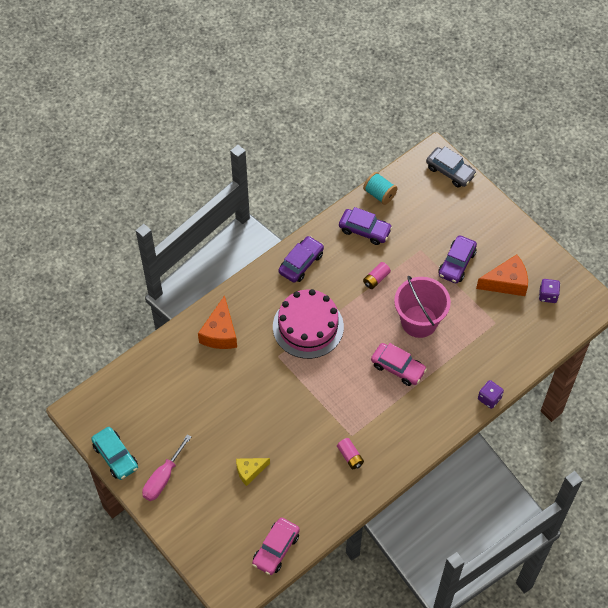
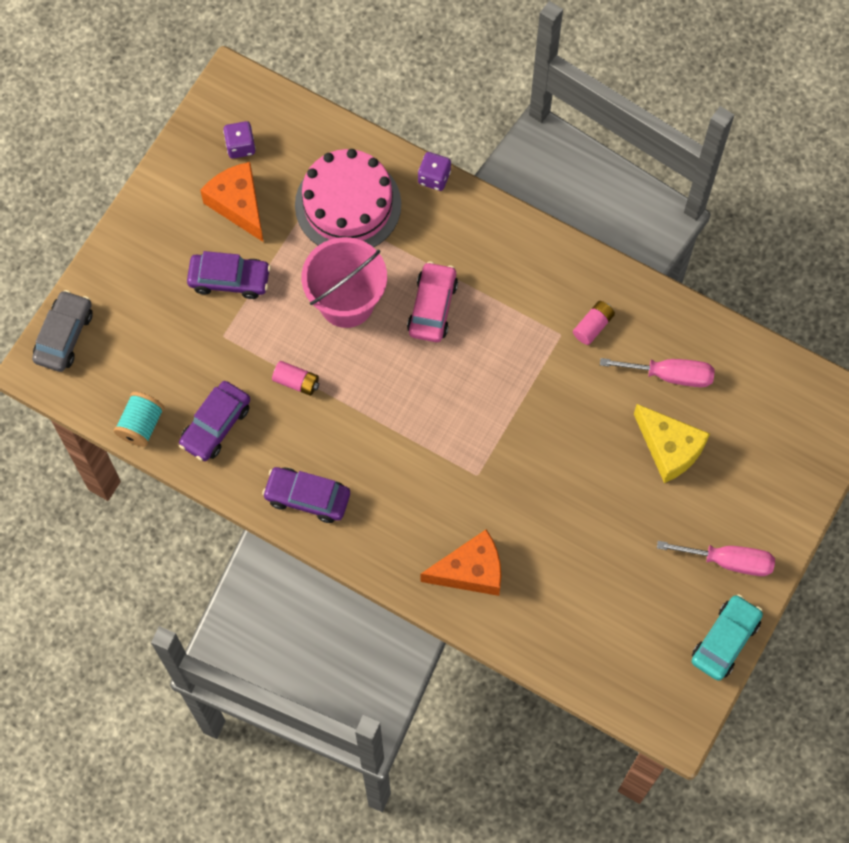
camera: 110 degrees left, 10 degrees up
yellow cheese [236,458,270,486] -> yellow cheese [634,404,710,483], size x1.57
pink car [252,517,300,575] -> none
pink cake [273,289,344,359] -> pink cake moved to [295,149,401,248]
purple car [339,207,393,245] -> purple car turned 150 degrees counterclockwise [179,381,250,461]
none -> pink screwdriver [600,358,715,387]

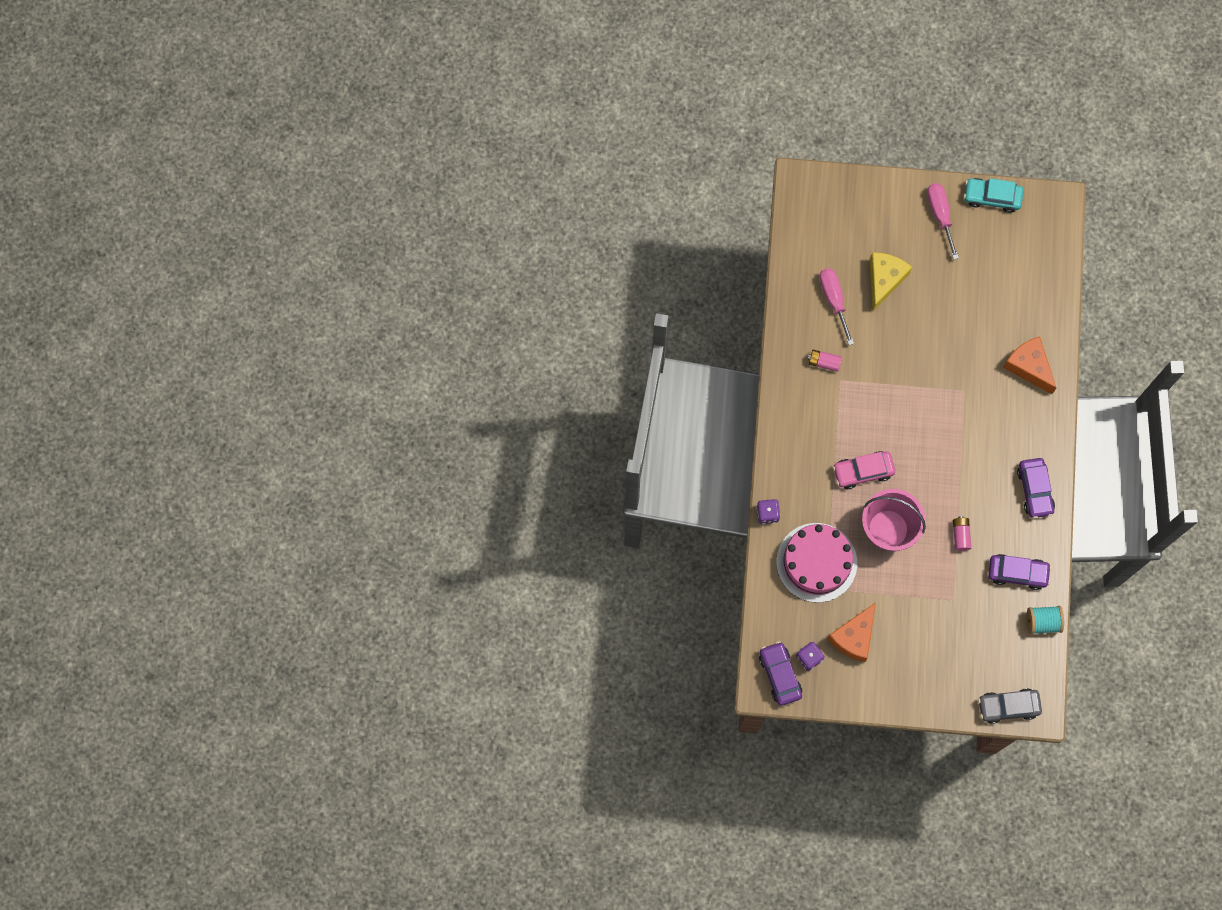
camera: 115 degrees left, 5 degrees up
purple car [187,251,271,299] -> purple car moved to [759,641,802,706]

